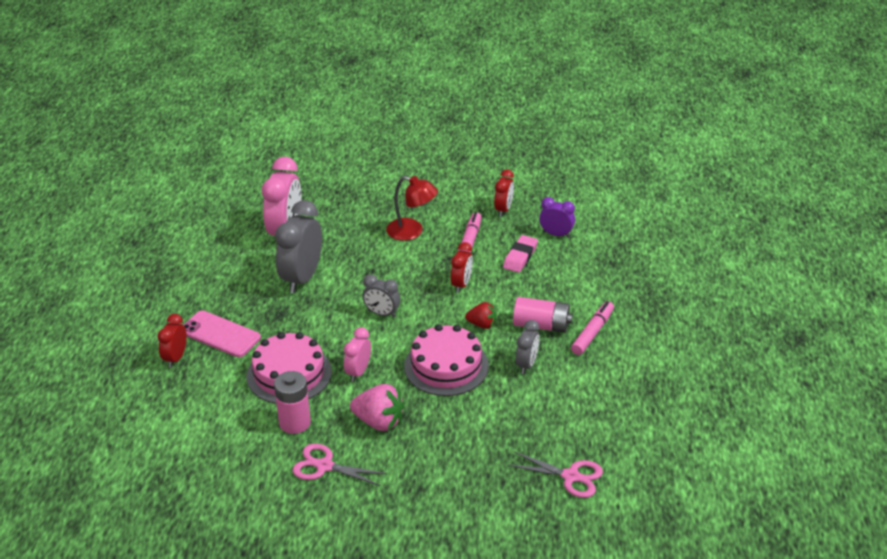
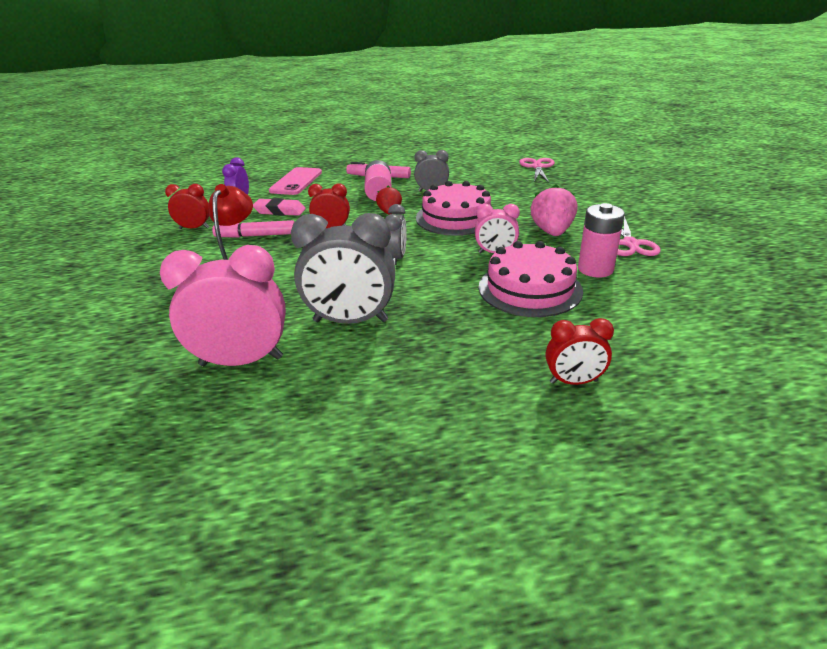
camera: 105 degrees left, 5 degrees down
pink phone [184,310,261,357] -> pink phone moved to [269,167,322,195]

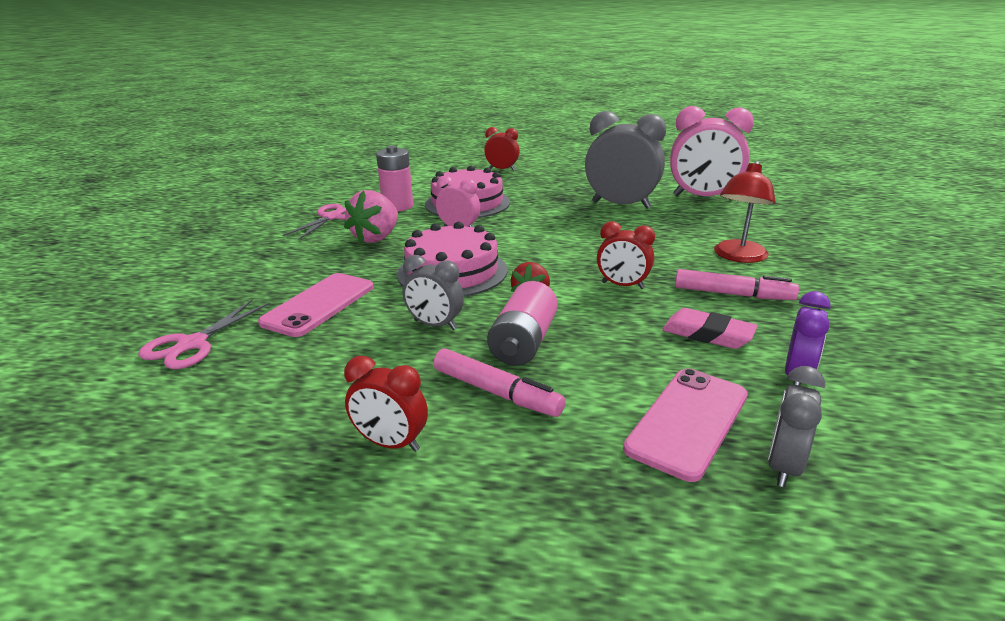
camera: 160 degrees left, 5 degrees down
red clock [165,184,209,229] -> red clock moved to [344,356,428,452]
grey clock [385,204,407,265] -> grey clock moved to [768,366,825,487]
none -> pink phone [258,273,374,337]

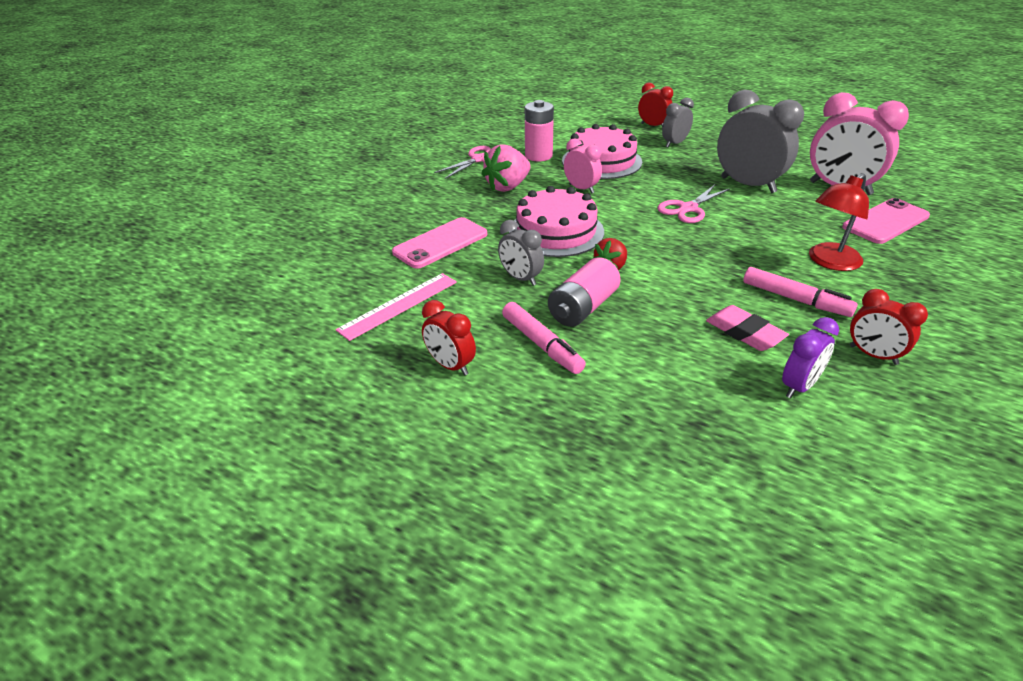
camera: 20 degrees right, 10 degrees up
pink scissors [138,300,270,369] -> pink scissors moved to [657,185,731,223]
red clock [597,221,655,289] -> red clock moved to [850,289,928,365]
pink phone [623,368,748,482] -> pink phone moved to [842,198,930,244]
grey clock [768,366,825,487] -> grey clock moved to [662,98,694,147]
none -> pink ruler [336,273,457,341]

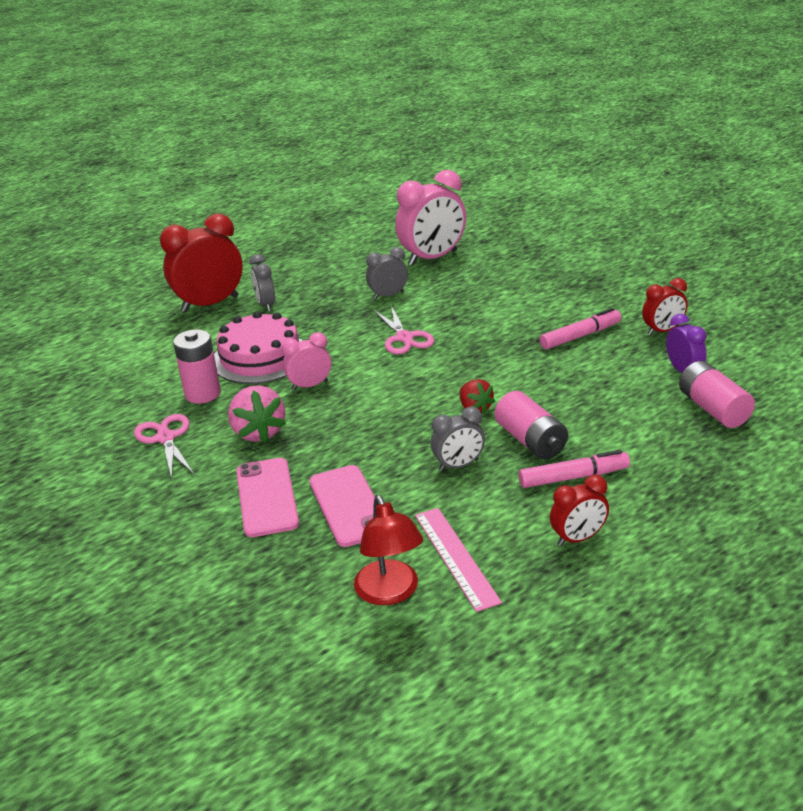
camera: 65 degrees left, 5 degrees down
pink cake [509,186,604,257] -> none
red clock [638,82,673,127] -> red clock [160,213,243,312], size x1.83
pink eraser [706,305,789,351] -> none
grey clock [717,90,804,193] -> grey clock [366,247,408,300], size x0.55
red lamp [809,173,869,271] -> red lamp moved to [354,495,423,605]
pink phone [842,198,930,244] -> pink phone moved to [236,458,299,537]
none -> pink battery [679,361,755,428]

